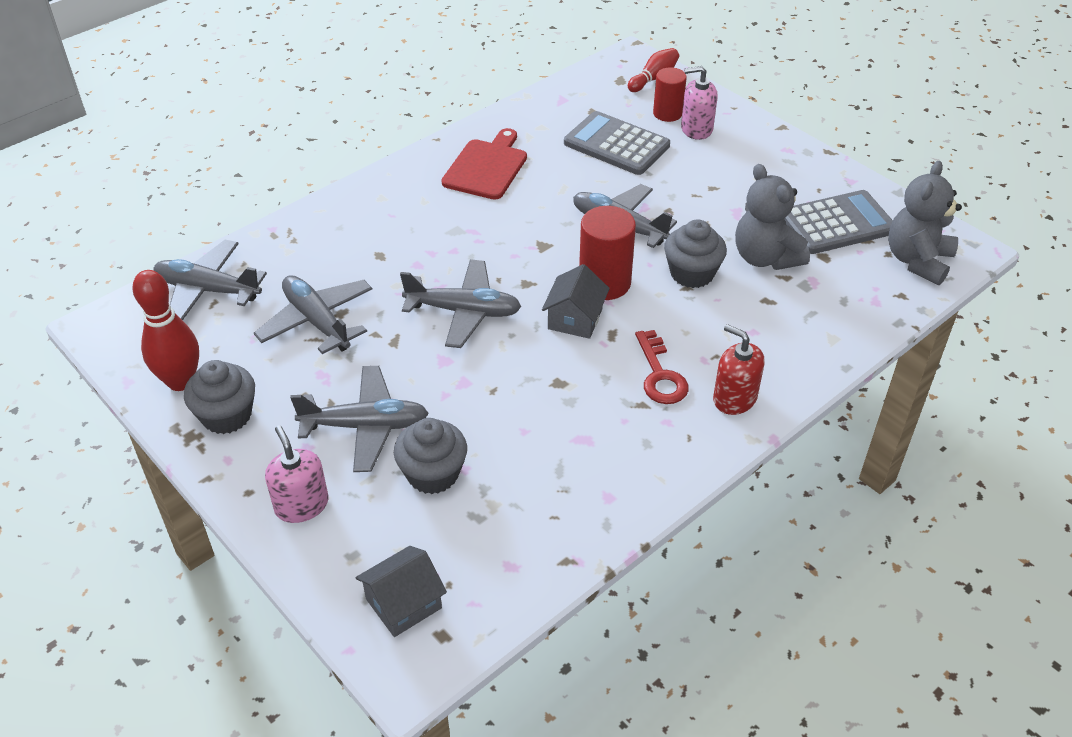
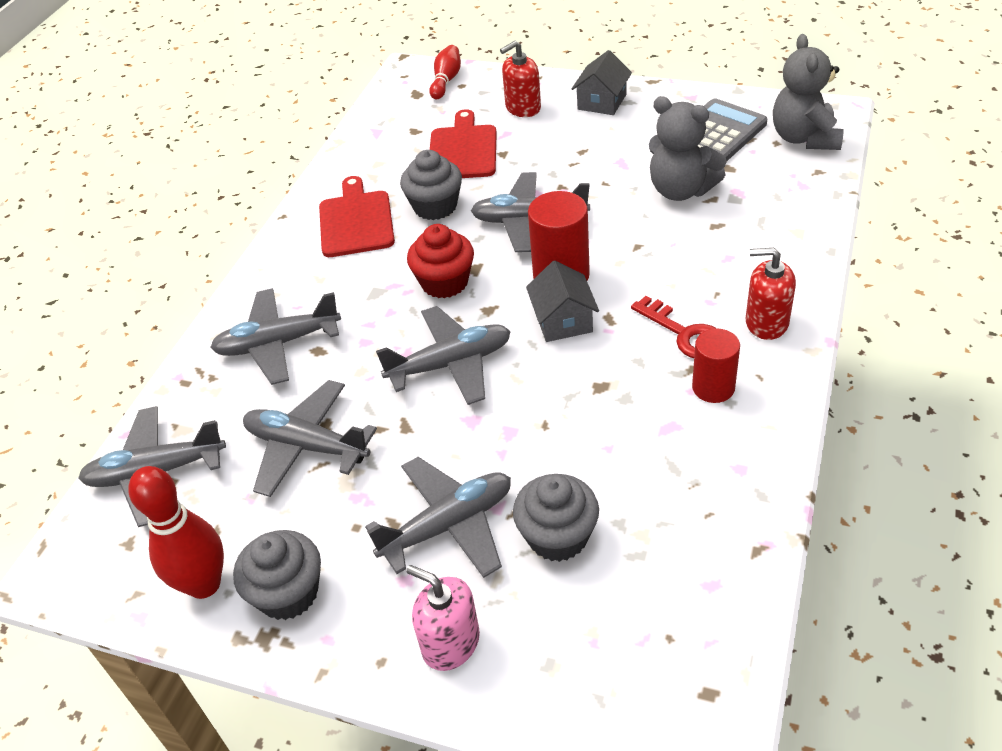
camera: 25 degrees left, 0 degrees up
grey house [356,546,447,637] -> grey house moved to [571,50,632,115]
grey calculator [564,111,670,175] -> red cutting board [430,109,497,178]
red cylinder [653,67,687,122] -> red cylinder moved to [692,329,740,403]
grey cupcake [664,219,727,288] -> grey cupcake moved to [400,150,462,220]
pink soap dispenser [681,66,718,140] -> red soap dispenser [500,41,541,117]
none -> grey plane [210,288,341,385]
none -> red cupcake [407,224,474,298]

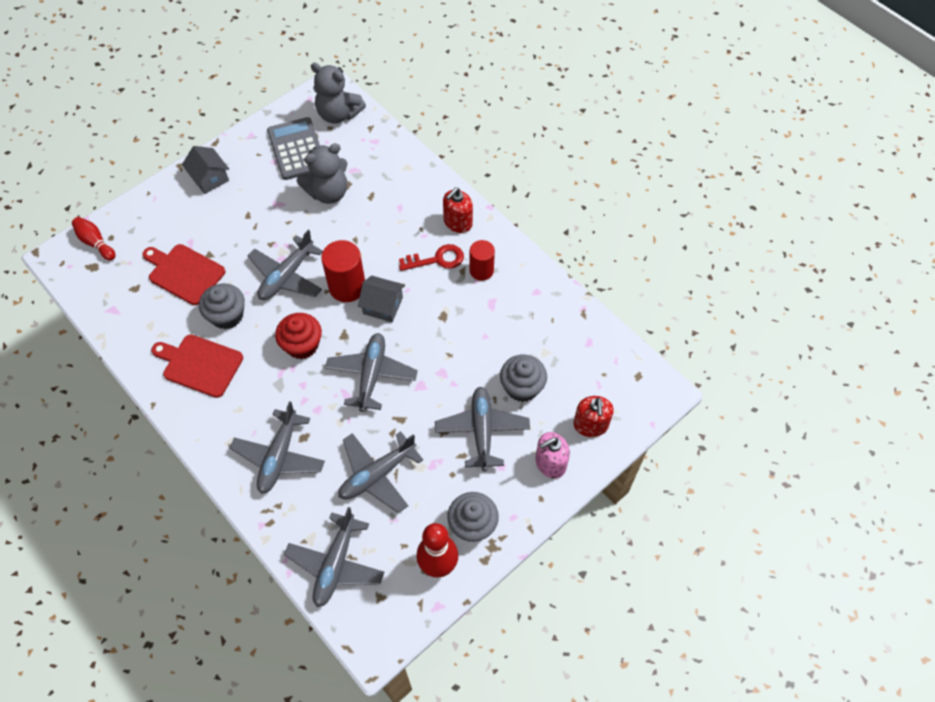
camera: 65 degrees left, 15 degrees up
red soap dispenser [500,41,541,117] -> red soap dispenser moved to [574,396,614,437]

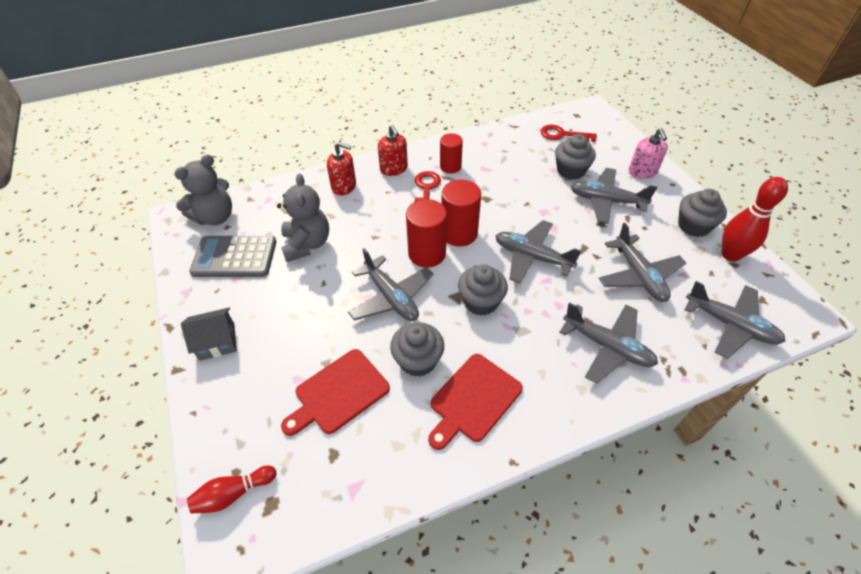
camera: 70 degrees left, 10 degrees down
red cupcake [275,313,322,359] -> grey cupcake [458,265,508,316]
grey house [358,276,405,322] -> red cylinder [442,180,481,247]
red soap dispenser [574,396,614,437] -> red soap dispenser moved to [327,142,356,196]
none -> red key [541,125,597,142]

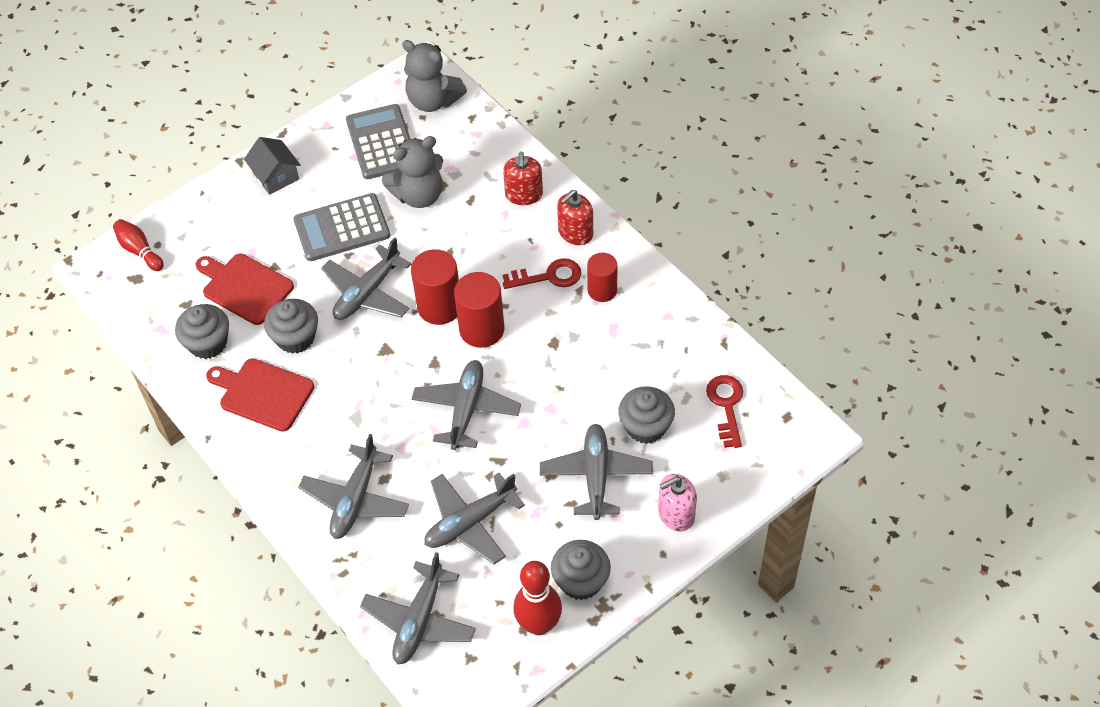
camera: 75 degrees right, 5 degrees up
grey cupcake [458,265,508,316] -> grey cupcake moved to [175,304,229,359]
none -> grey calculator [293,193,390,261]

